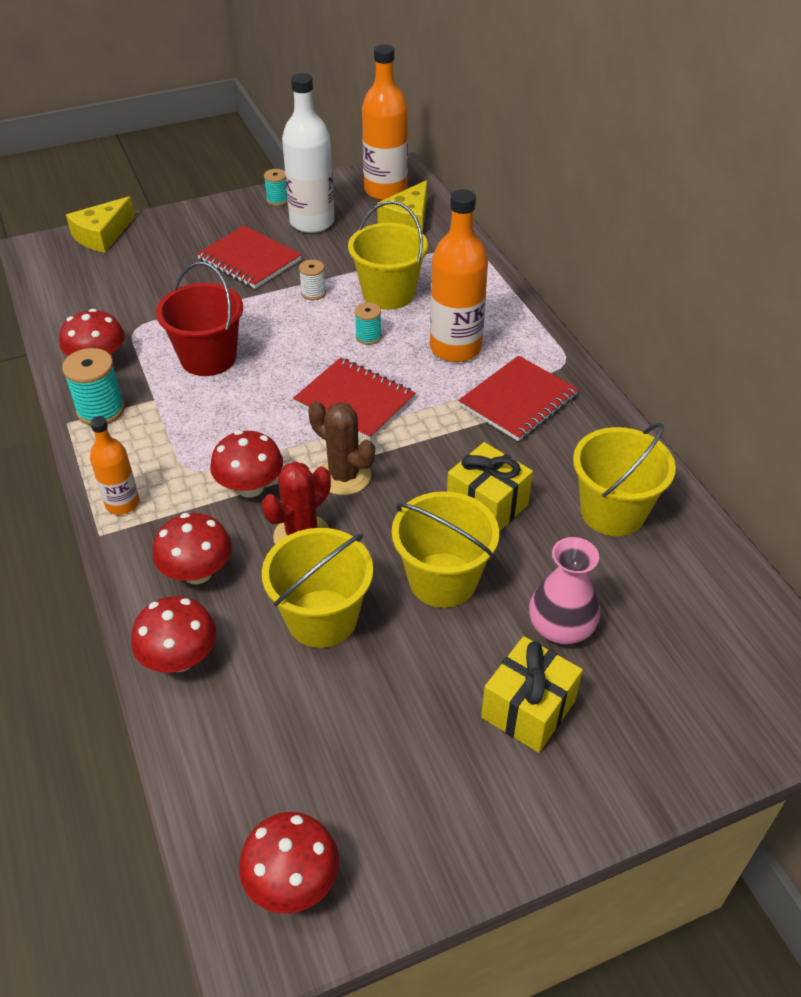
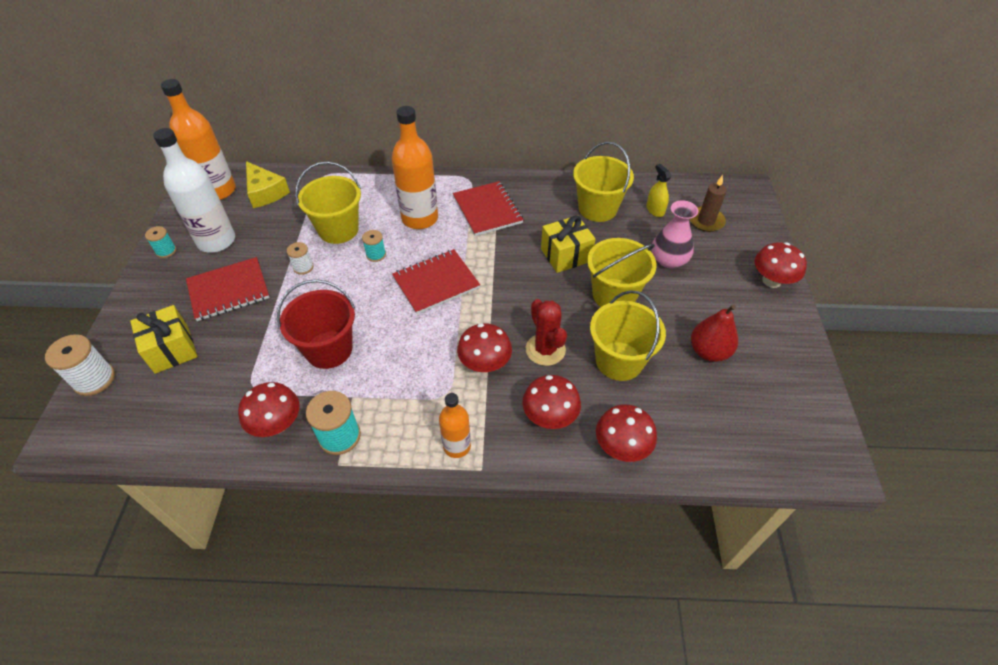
camera: 65 degrees left, 5 degrees up
yellow cheese [66,196,135,253] -> white spool [45,334,115,396]
red mushroom [239,812,339,914] -> red mushroom moved to [754,242,807,288]
brown cactus [308,401,375,495] -> none
yellow gift [481,636,583,753] -> yellow gift moved to [130,305,197,374]
none -> yellow spray bottle [646,164,671,217]
none -> brown candle [690,175,727,232]
none -> red pear [691,305,738,362]

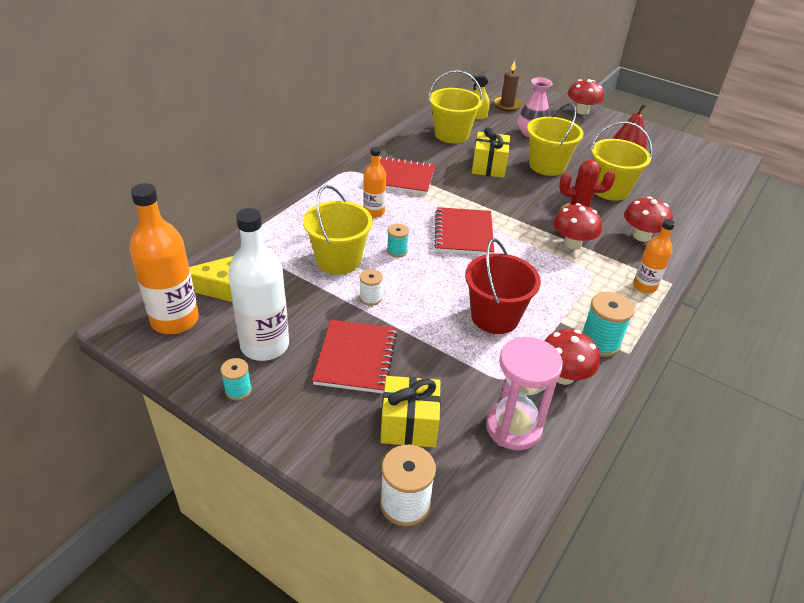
camera: 60 degrees left, 10 degrees down
orange bottle [391,106,438,229] -> orange bottle [363,147,386,218], size x0.57
red mushroom [596,404,657,462] -> none
none -> pink hourglass [486,337,563,450]

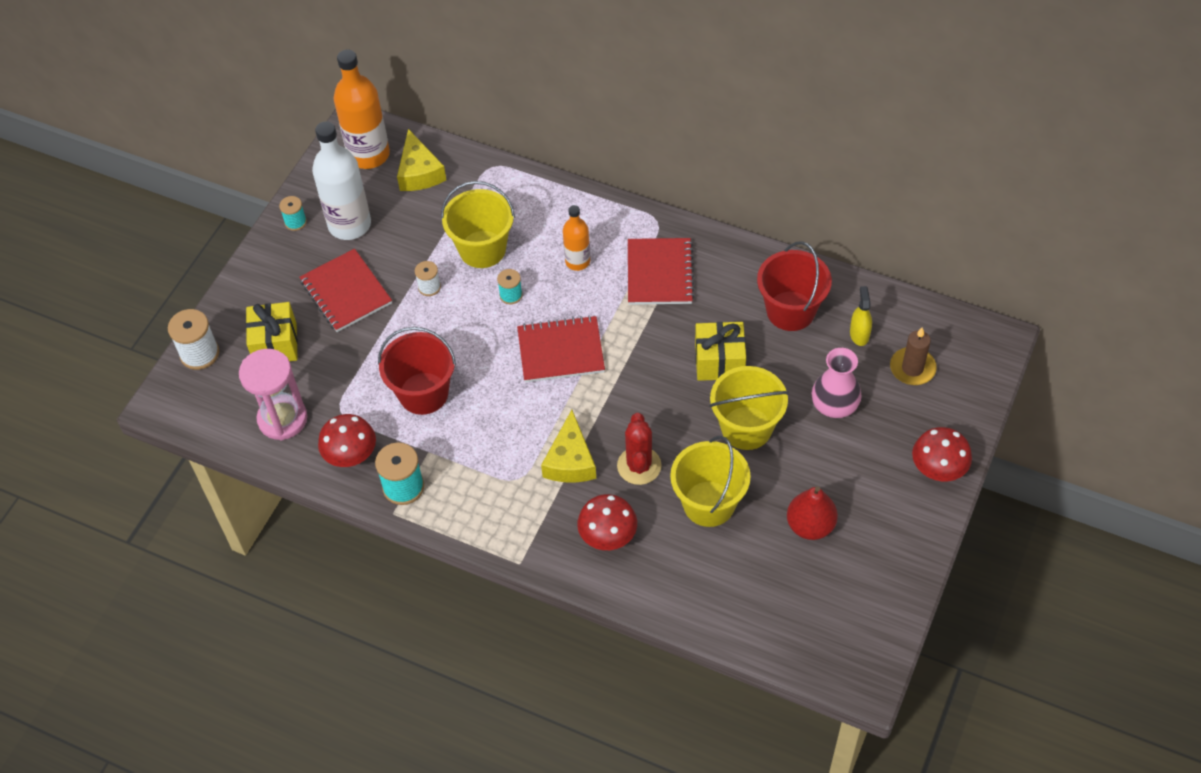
camera: 85 degrees right, 15 degrees up
red notebook [312,320,397,394] -> red notebook turned 60 degrees clockwise [299,249,392,332]
yellow bucket [428,70,483,143] -> red bucket [757,241,832,331]
red mushroom [553,203,602,250] -> yellow cheese [541,410,596,483]
orange bottle [633,219,675,293] -> none

